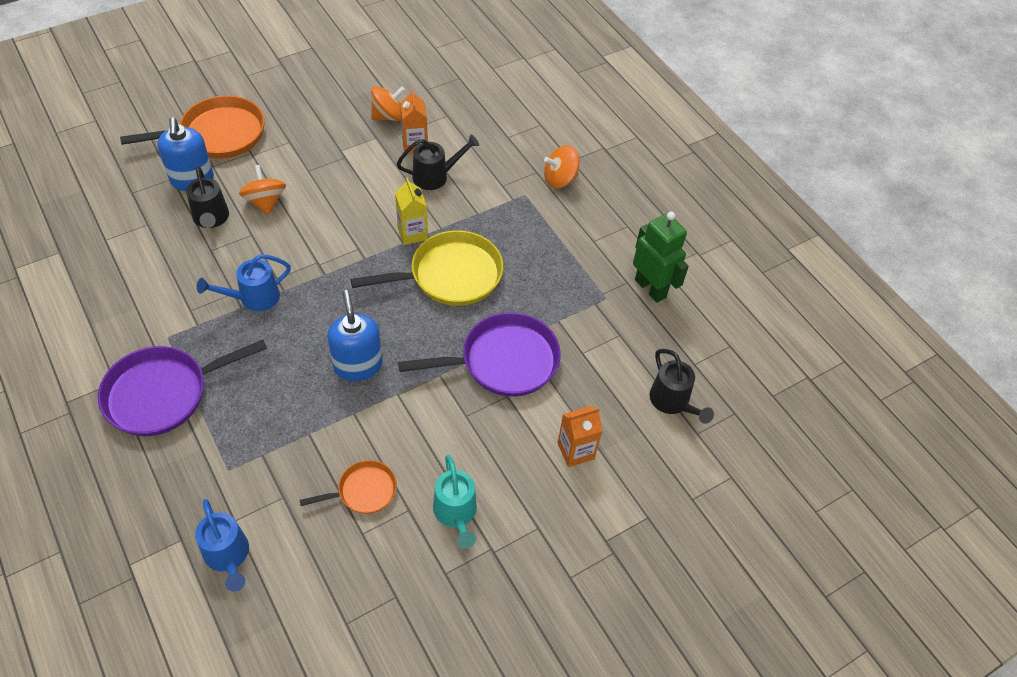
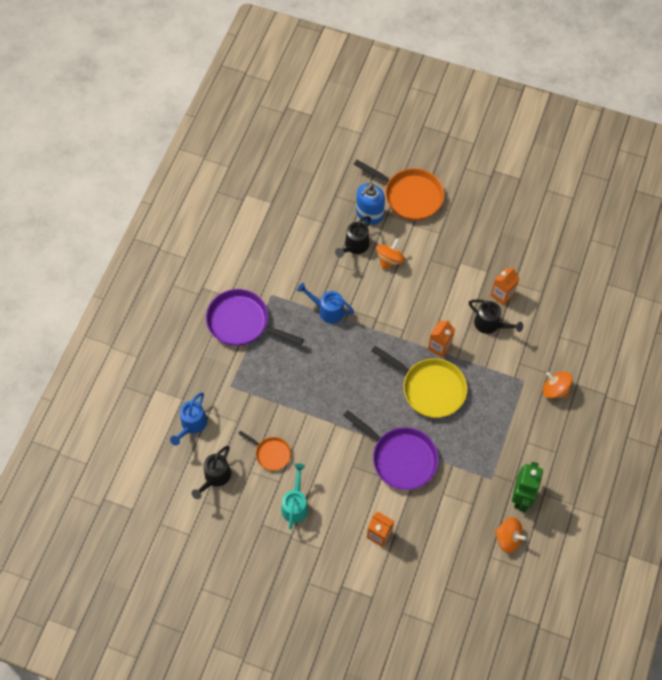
camera: 55 degrees right, 10 degrees up
blue soap dispenser [328,290,382,381] -> none
orange spinning top [371,86,405,121] -> orange spinning top moved to [495,517,527,553]
yellow carton [395,178,428,245] -> orange carton [428,320,455,358]
turquoise watering can [433,455,477,549] -> turquoise watering can turned 150 degrees clockwise [281,463,308,529]
black watering can [649,349,714,424] -> black watering can moved to [192,446,231,499]

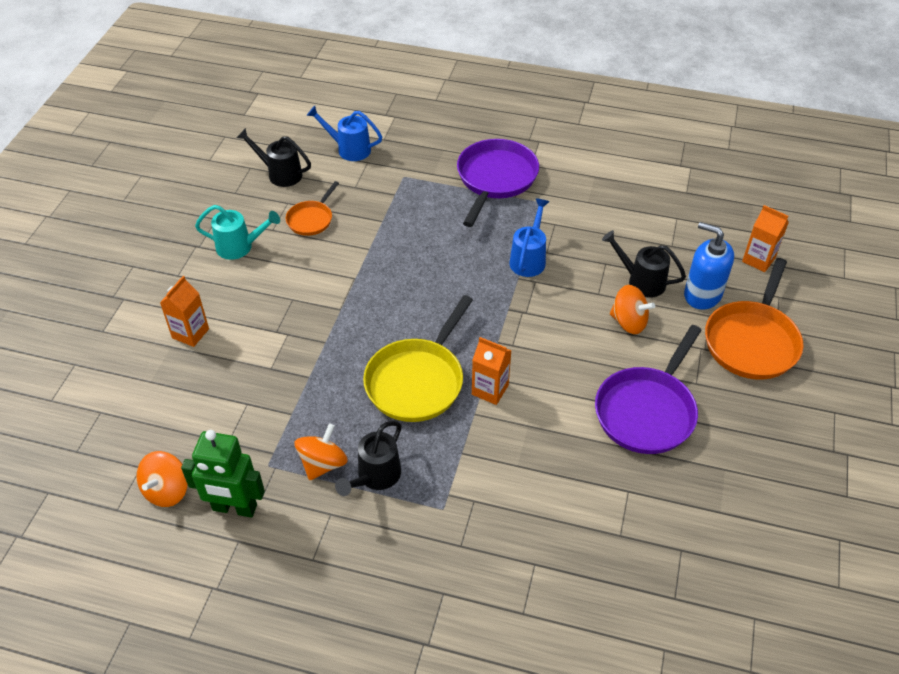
camera: 85 degrees right, 15 degrees down
purple pan [343,410,439,490] -> purple pan moved to [595,325,702,454]
black watering can [469,299,523,334] -> black watering can moved to [335,421,401,496]
orange carton [491,268,520,306] -> orange carton moved to [742,205,789,272]
orange spinning top [543,371,572,398] -> orange spinning top moved to [295,424,348,480]

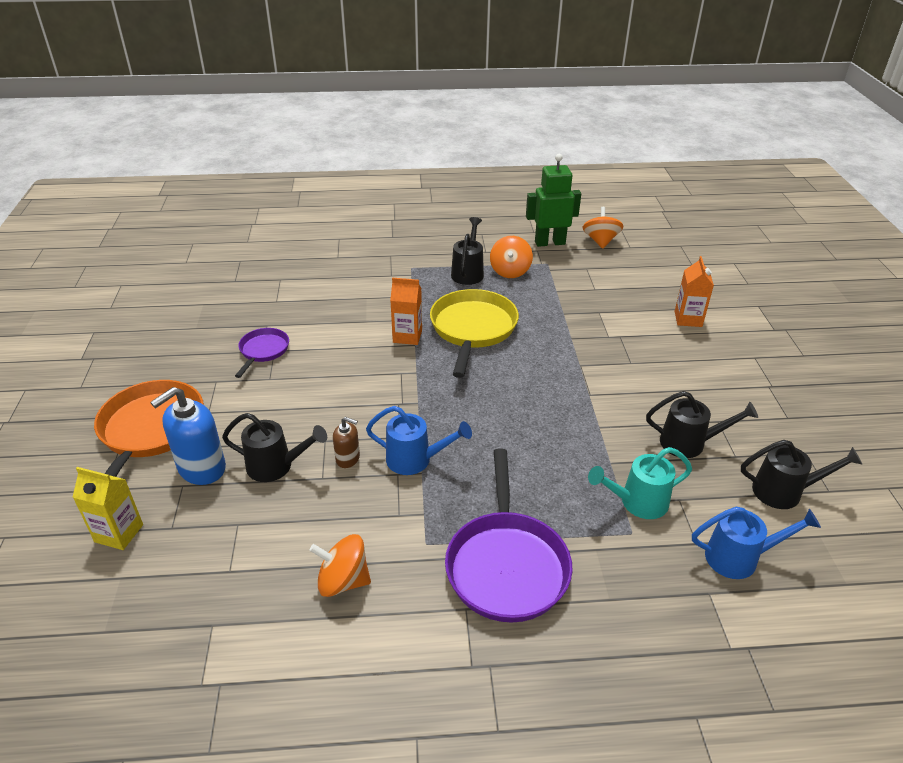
camera: 160 degrees right, 10 degrees down
turquoise watering can [195,205,280,260] -> turquoise watering can moved to [588,447,692,519]
orange pan [286,181,339,236] -> black watering can [646,391,758,458]
blue watering can [509,198,549,277] -> blue watering can turned 75 degrees counterclockwise [366,406,472,475]
purple pan [595,325,702,454] -> purple pan [235,328,289,378], size x0.54
orange spinning top [610,285,655,334] -> orange spinning top moved to [309,534,371,597]
blue soap dispenser [684,222,734,310] -> blue soap dispenser turned 120 degrees clockwise [150,387,226,485]
orange carton [742,205,789,272] -> yellow carton [73,467,143,550]
none -> brown soap dispenser [333,417,360,468]

